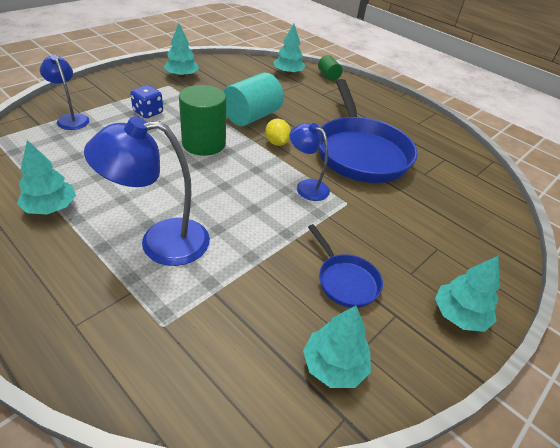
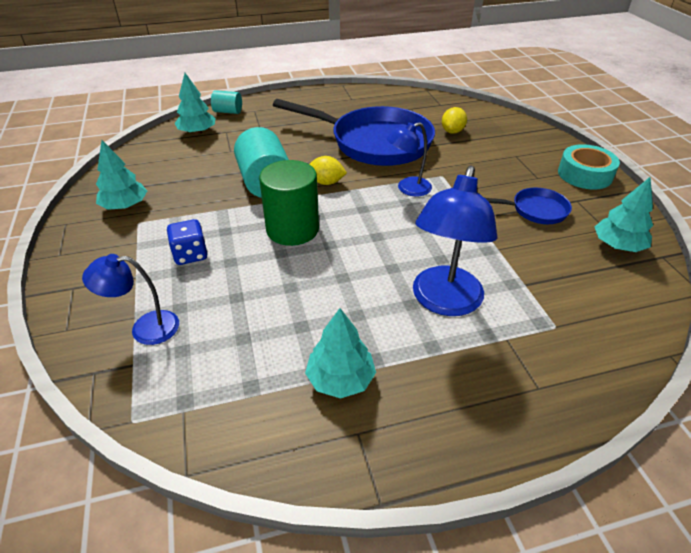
camera: 55 degrees left, 0 degrees up
green cylinder [318,55,343,81] -> turquoise cylinder [211,90,242,114]
turquoise tree [435,255,500,332] -> turquoise tape [558,144,620,189]
none -> yellow lemon [442,107,467,134]

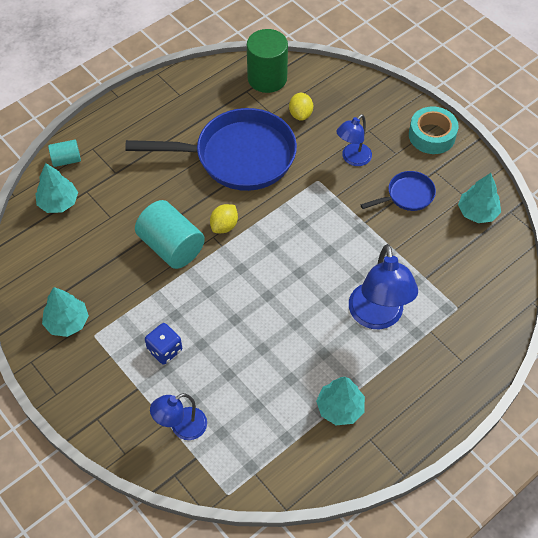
camera: 25 degrees left, 15 degrees up
green cylinder [259,160,319,246] -> green cylinder moved to [247,29,288,93]
yellow lemon [309,156,347,185] -> yellow lemon turned 45 degrees counterclockwise [210,204,238,233]
blue lamp [387,122,432,196] -> blue lamp moved to [336,114,372,166]

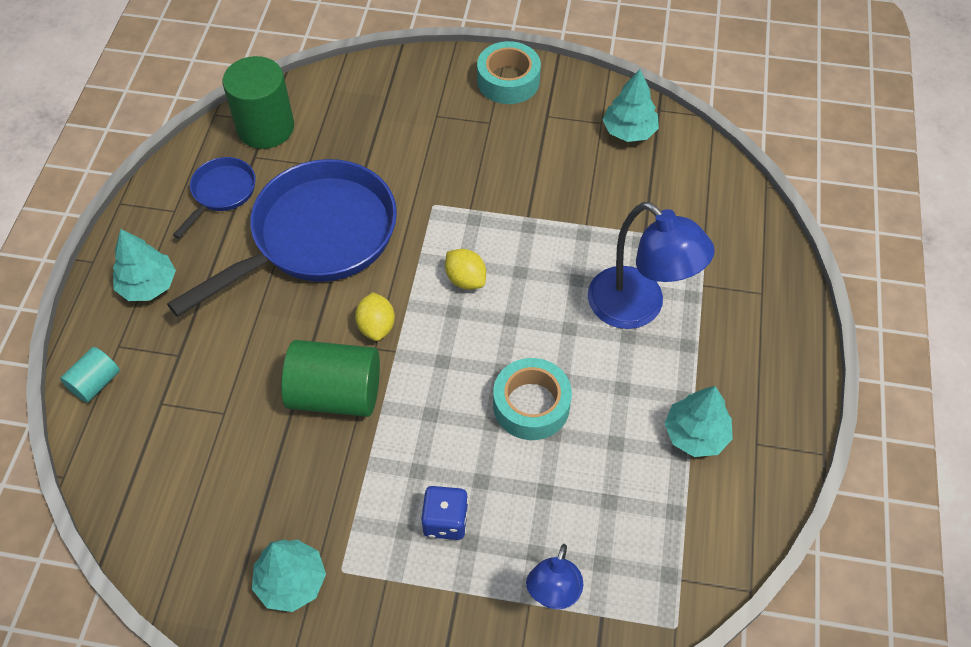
camera: 40 degrees left, 0 degrees up
turquoise tree [35,163,78,213] -> turquoise tree moved to [113,229,176,301]
turquoise cylinder [135,200,205,269] -> green cylinder [281,340,380,417]
yellow lemon [289,93,313,121] -> yellow lemon moved to [445,249,486,290]
blue lamp [336,114,372,166] -> none
blue pan [360,171,436,211] -> blue pan moved to [173,157,256,239]
none -> turquoise tape [493,358,572,440]

